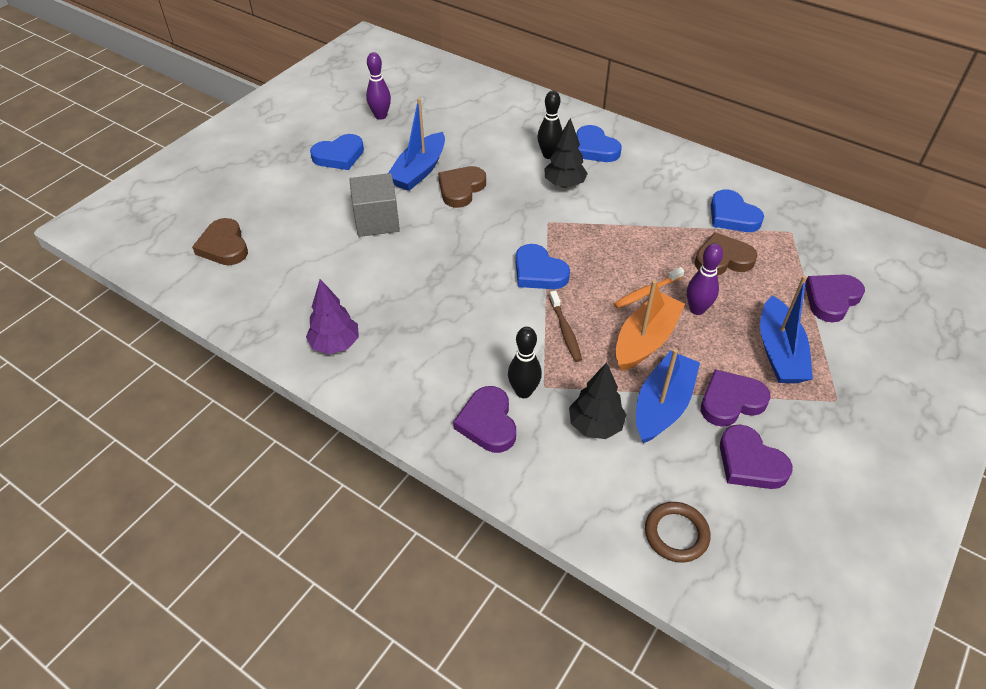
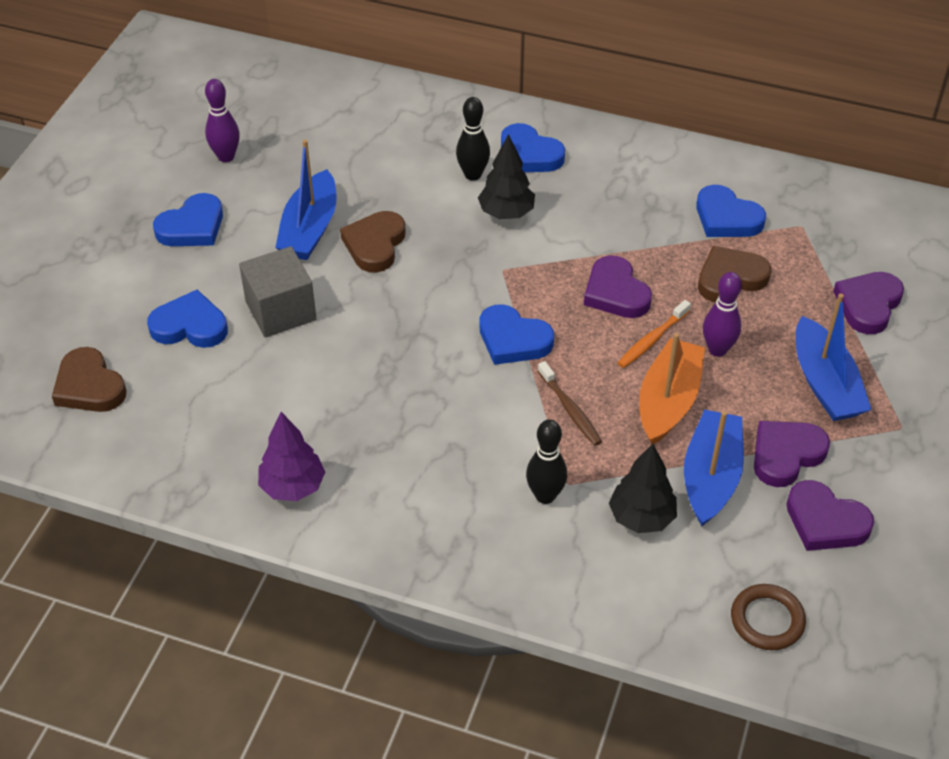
camera: 15 degrees left, 0 degrees up
purple heart [453,386,516,453] -> purple heart moved to [584,255,652,318]
none -> blue heart [147,290,228,348]

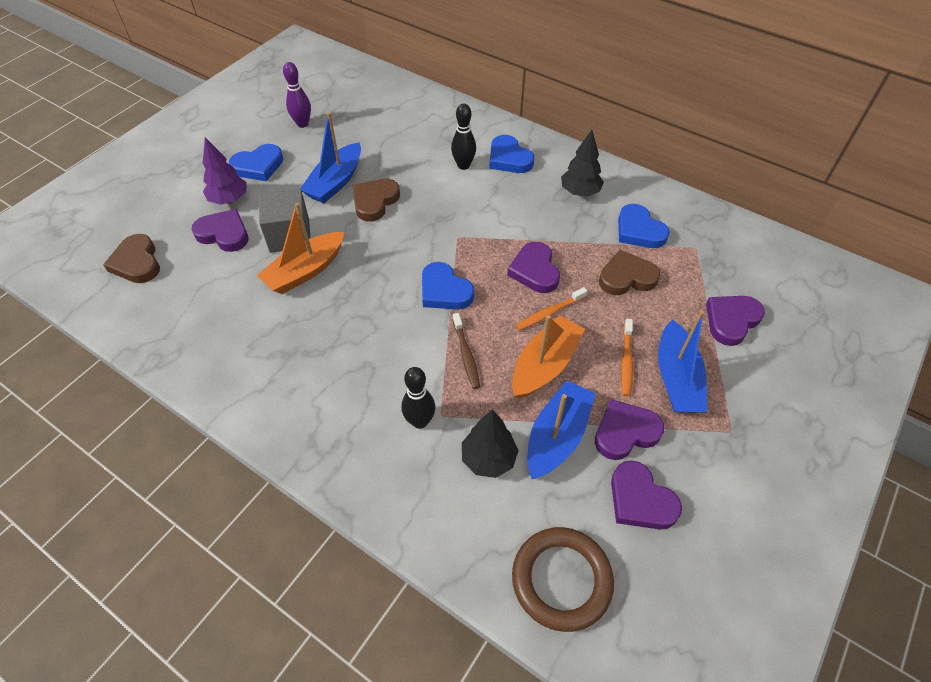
camera: 15 degrees right, 5 degrees up
blue heart [147,290,228,348] -> purple heart [192,209,248,252]
purple tree [258,412,325,501] -> purple tree moved to [203,137,247,205]
black tree [478,134,535,219] -> black tree moved to [561,130,604,196]
purple bowling pin [703,272,742,357] -> none
brown ring [731,584,806,650] -> brown ring [512,527,614,632], size x1.55
none -> orange boat [257,203,344,294]
none -> orange toothbrush [621,318,633,396]

